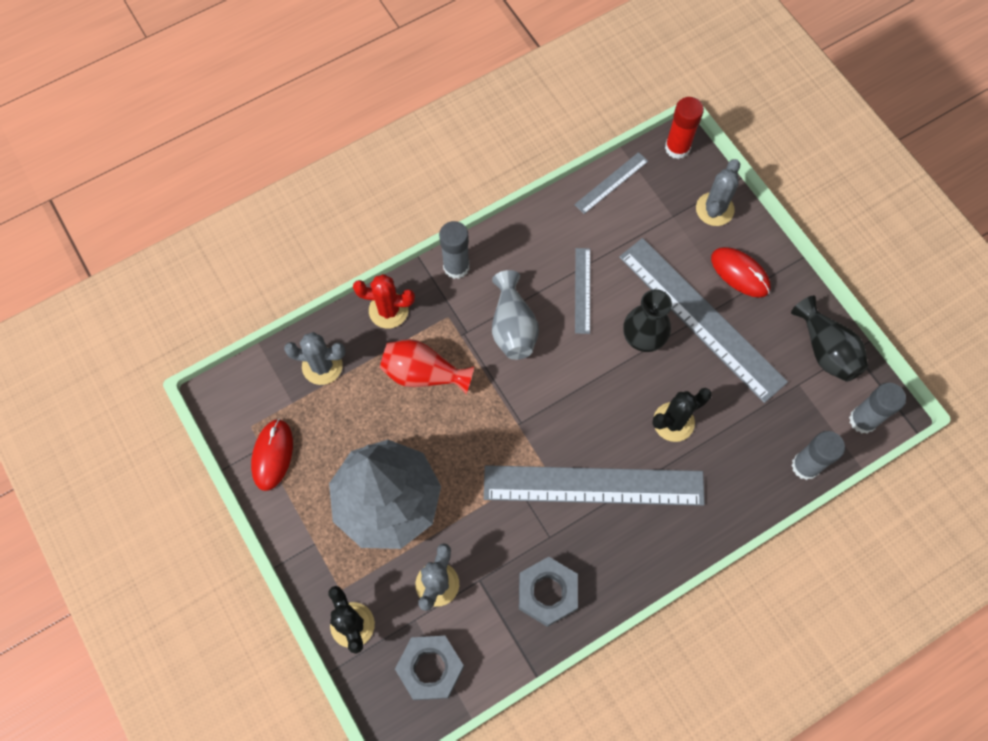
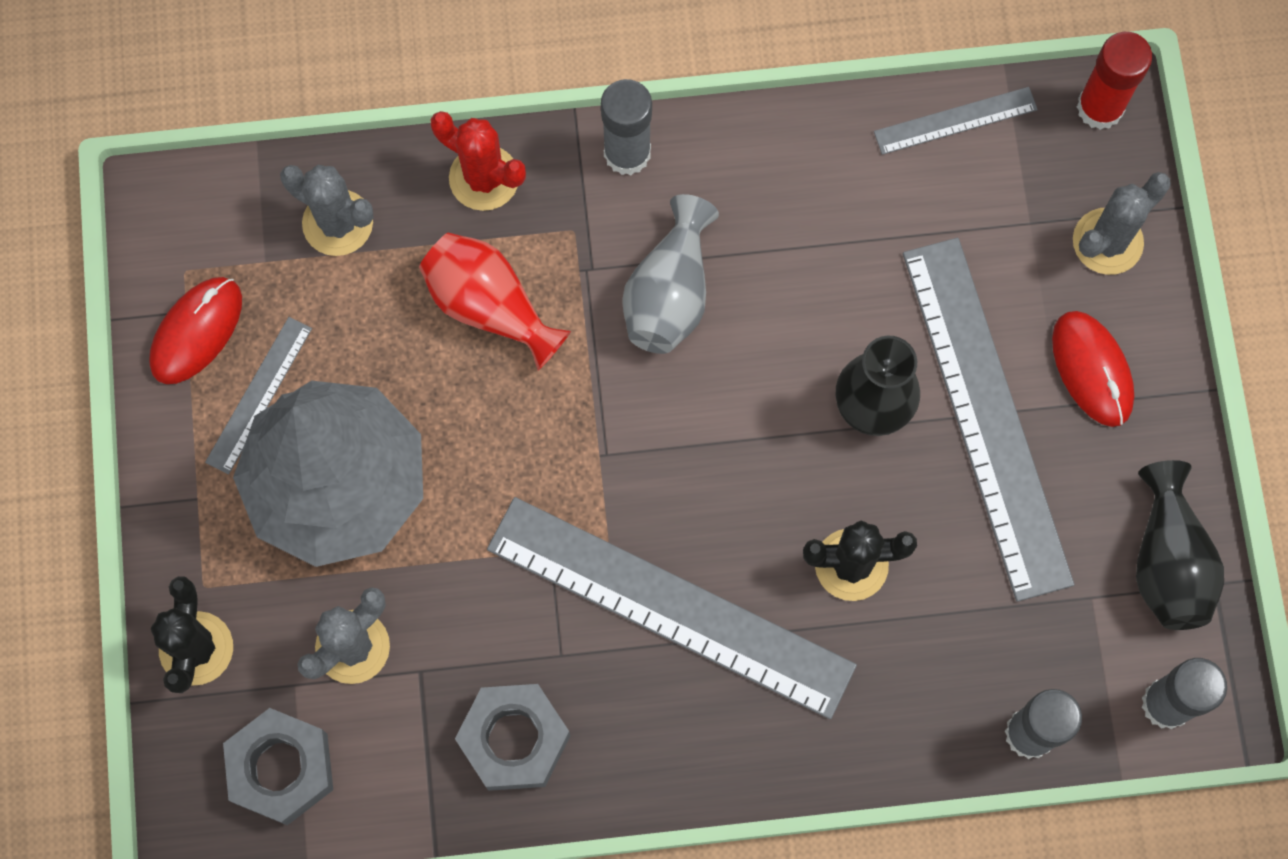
camera: 25 degrees right, 5 degrees up
grey ruler [575,248,590,334] -> grey ruler moved to [205,317,312,474]

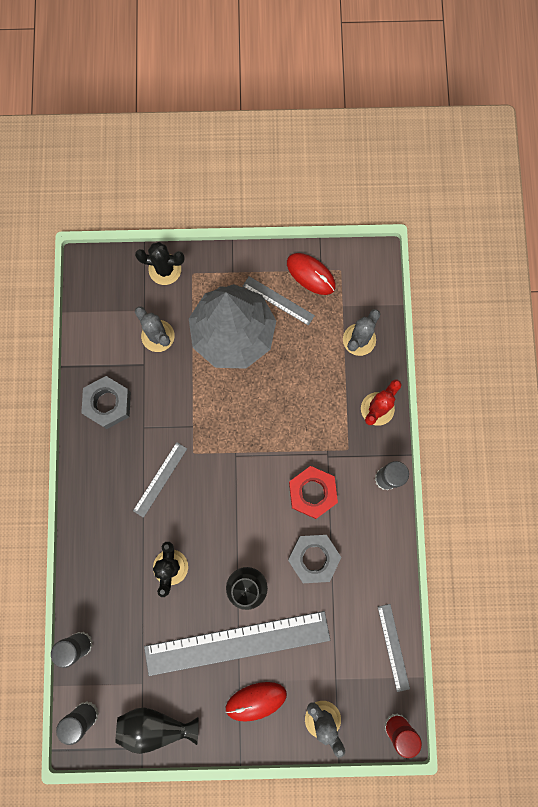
camera: 95 degrees right, 5 degrees up
grey nut [223,708,333,825] -> grey nut moved to [288,535,342,583]
red vase [419,232,571,371] -> none
grey ruler [487,497,857,719] -> grey ruler [133,442,187,518], size x0.46
grey vase [622,194,719,354] -> red nut [289,466,338,519]

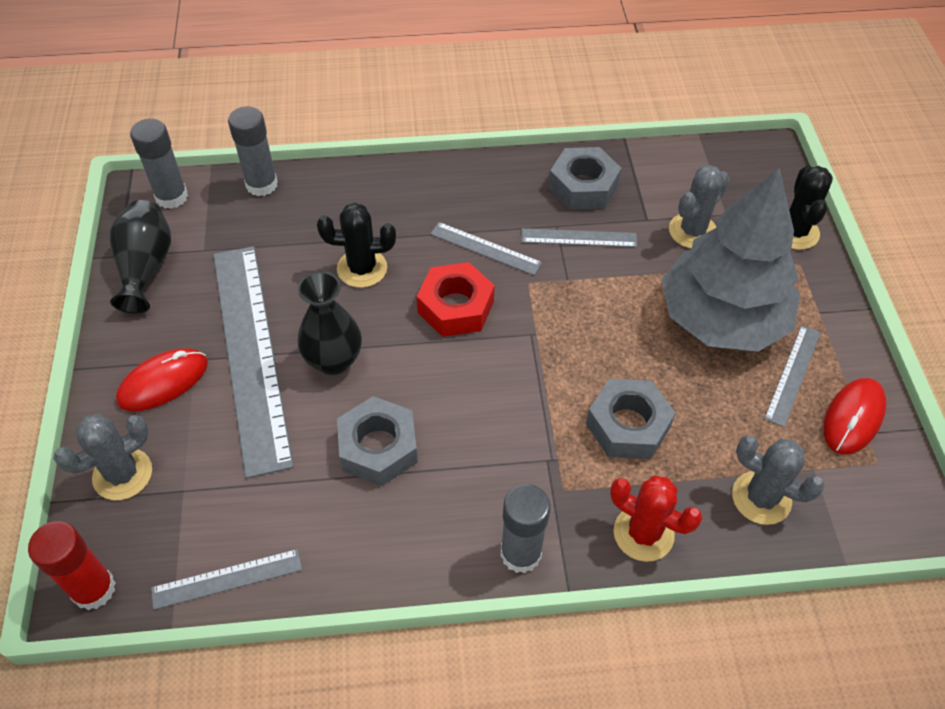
camera: 85 degrees right, 25 degrees down
red mouse [226,682,287,722] -> red mouse turned 75 degrees clockwise [116,348,208,411]
red nut [289,466,338,519] -> red nut moved to [417,262,495,337]
none -> grey ruler [521,228,637,247]
none -> grey nut [586,379,676,459]

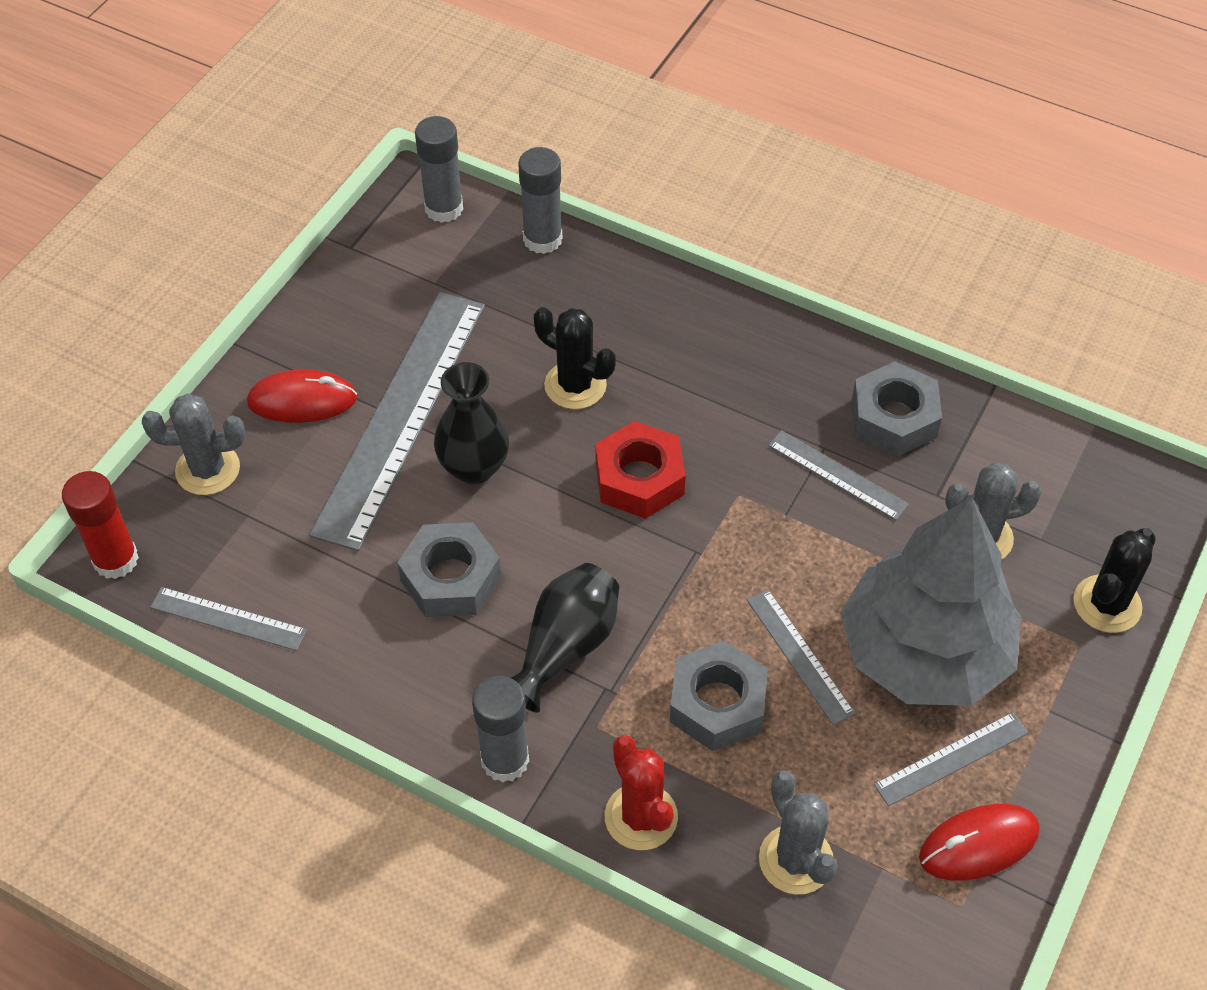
camera: 35 degrees right, 0 degrees up
black vase [109,200,171,313] -> black vase moved to [511,563,619,713]
grey ruler [430,222,542,275] -> grey ruler moved to [747,589,855,725]

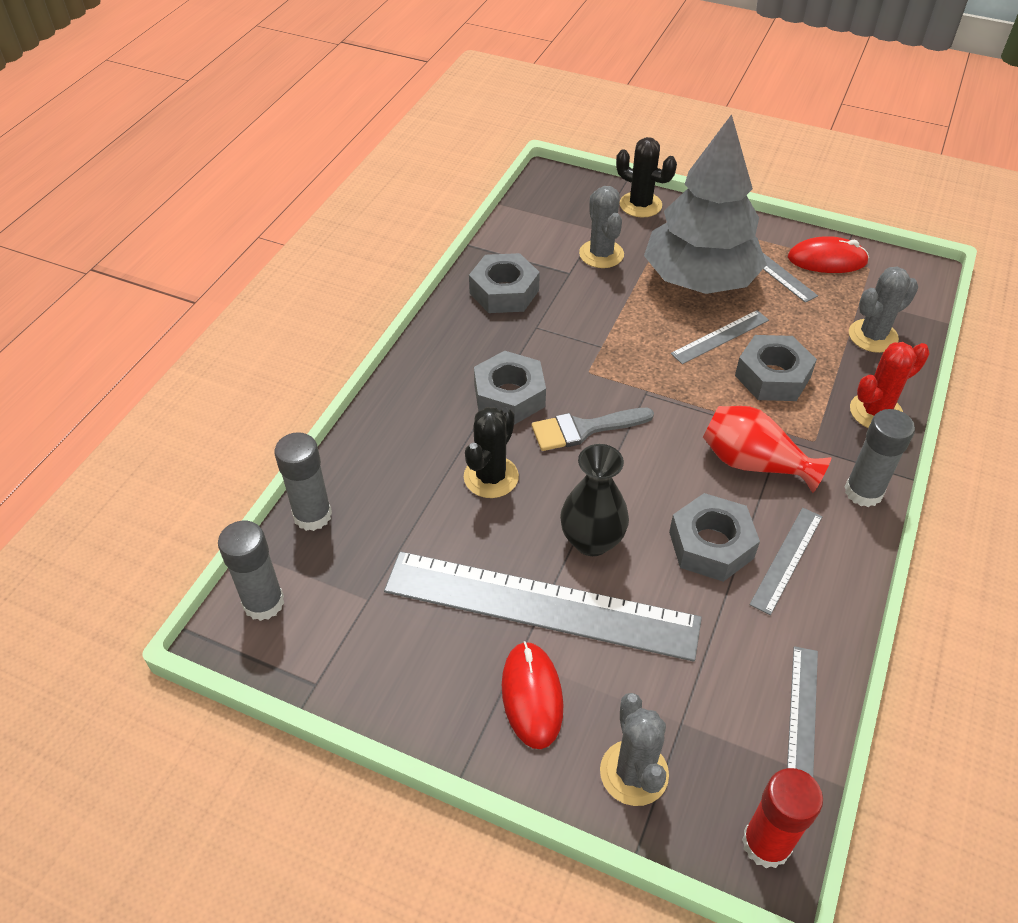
camera: 95 degrees left, 5 degrees down
black vase [511,563,619,713] -> red vase [703,406,831,493]
red nut [595,421,686,519] -> grey brush [532,408,654,451]
grey ruler [768,430,909,520] -> grey ruler moved to [749,508,823,615]
red mouse [919,804,1040,881] -> red mouse turned 60 degrees counterclockwise [788,236,869,273]
none -> grey nut [474,351,546,424]

